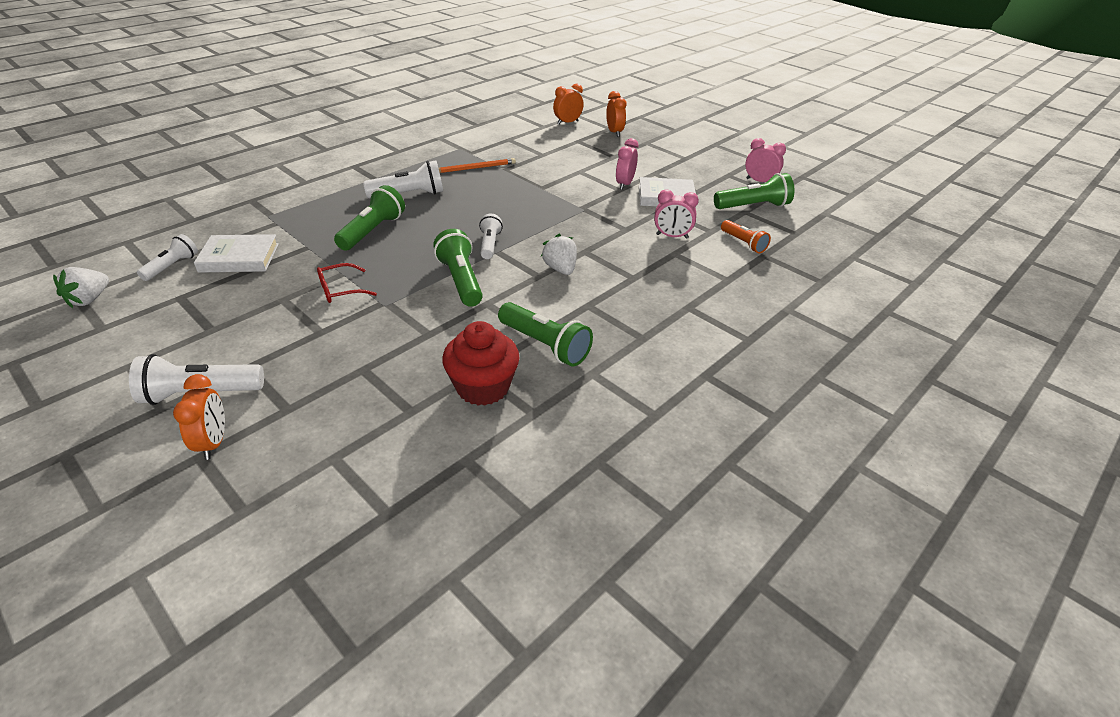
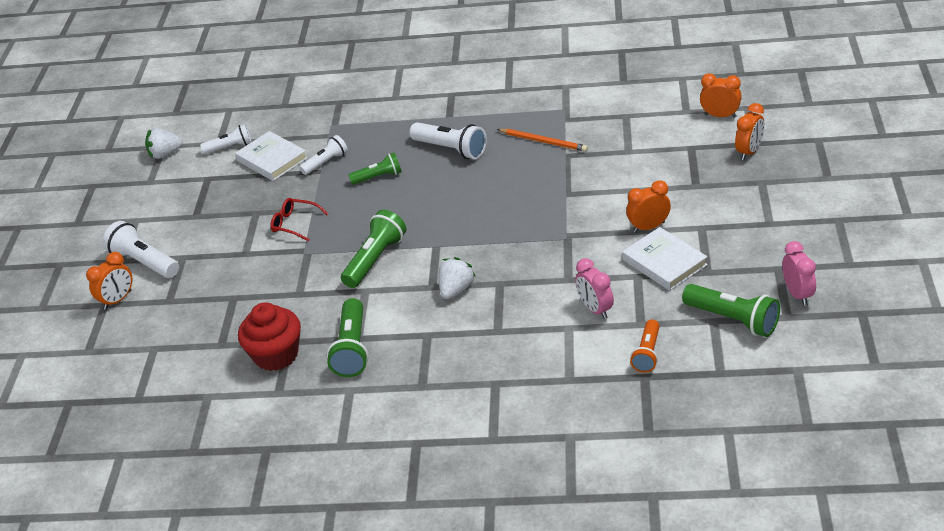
camera: 55 degrees right, 0 degrees up
green flashlight [334,185,405,251] -> green flashlight [348,152,402,185], size x0.64
white flashlight [479,214,503,259] -> white flashlight moved to [299,135,348,175]
pink clock [616,138,639,190] -> orange clock [626,180,671,233]

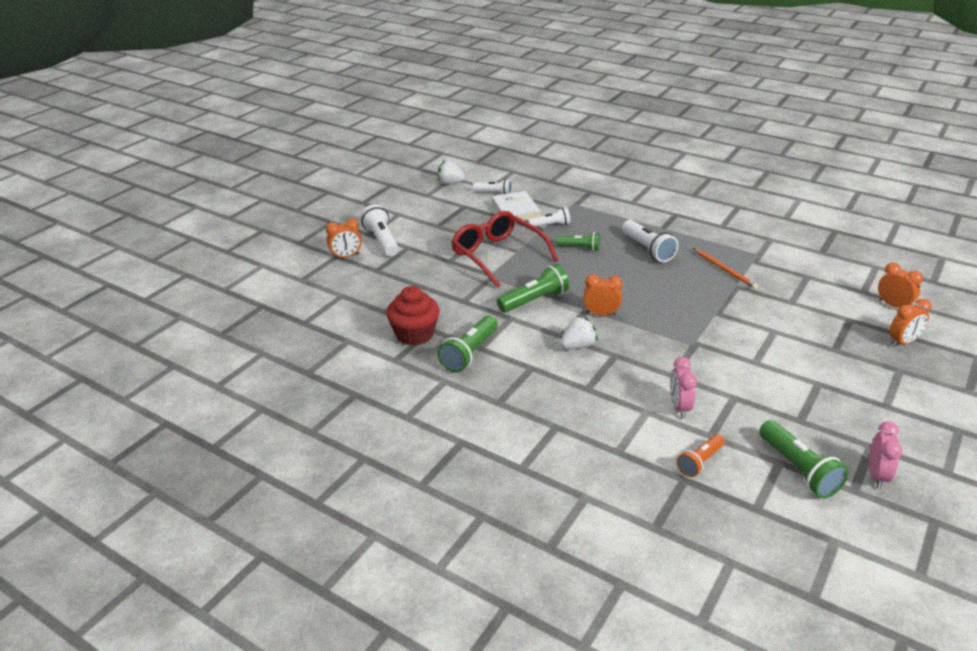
camera: 25 degrees right, 5 degrees down
red glasses [270,198,328,241] -> red glasses [451,211,558,288], size x2.17
white book [622,227,708,291] -> none
orange clock [626,180,671,233] -> orange clock moved to [583,274,623,316]

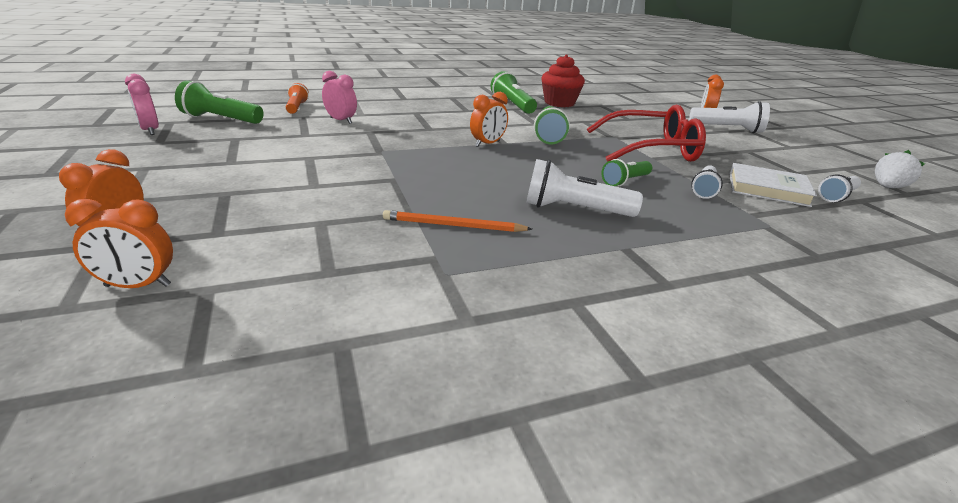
camera: 125 degrees right, 5 degrees down
white strawberry [561,316,598,349] -> none

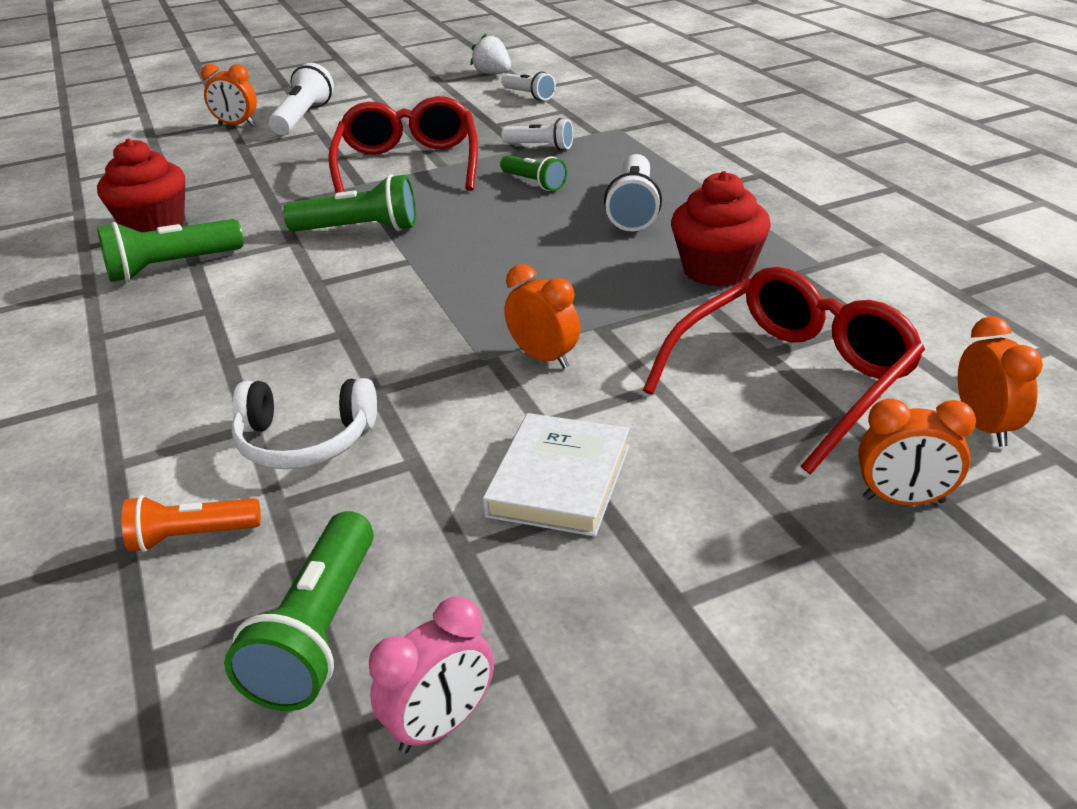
camera: 90 degrees left, 5 degrees up
pink clock [322,71,357,124] -> white headphones [231,378,377,469]
orange pencil [383,210,532,232] -> red cupcake [671,171,771,287]
orange clock [470,92,508,147] -> orange clock moved to [505,264,580,369]
white book [729,163,817,207] -> white book moved to [482,413,629,537]
none -> red glasses [643,267,925,474]

